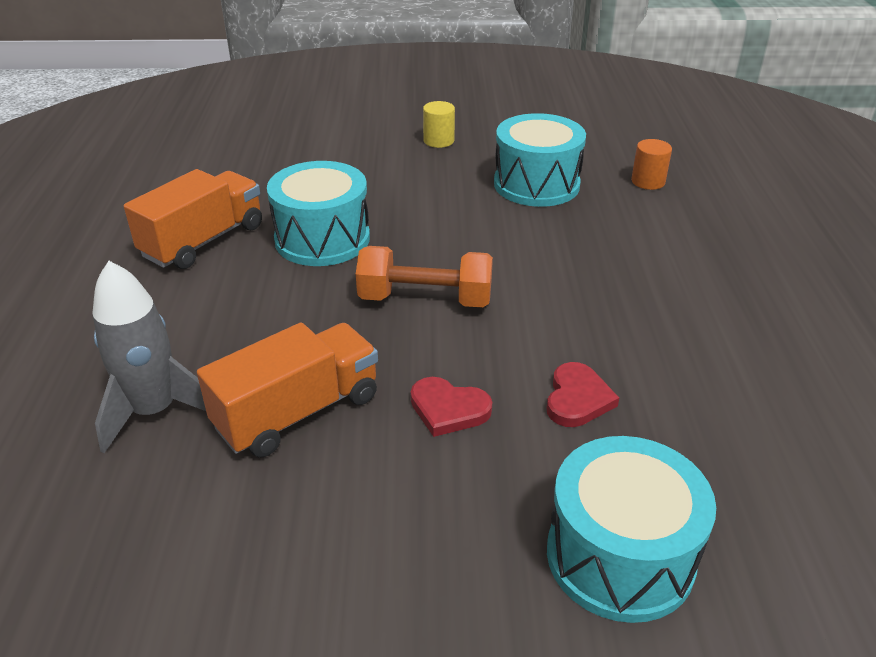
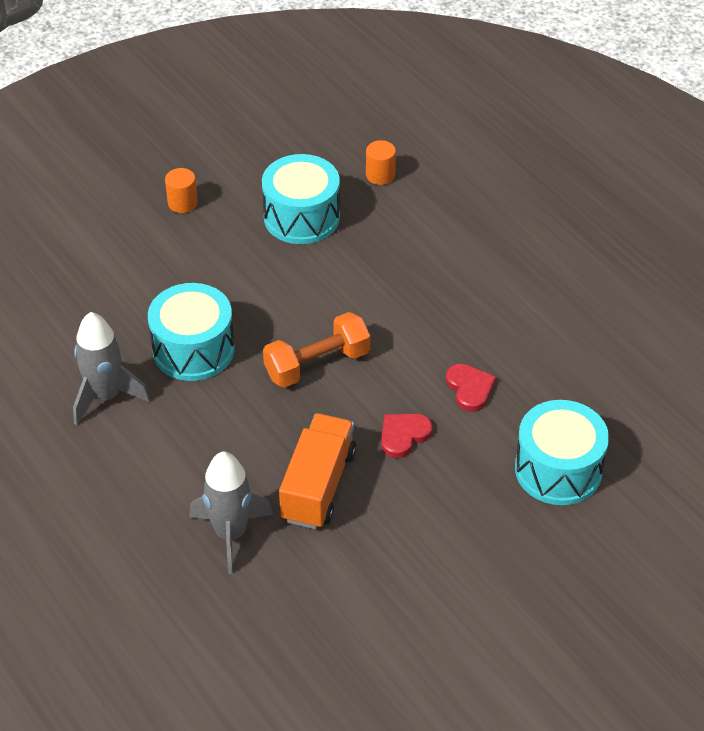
camera: 35 degrees left, 10 degrees up
orange truck [124,169,262,269] -> grey rocket [73,312,150,425]
red heart [411,377,492,437] -> red heart turned 150 degrees clockwise [381,414,433,458]
yellow cylinder [423,101,455,148] -> orange cylinder [165,168,198,213]

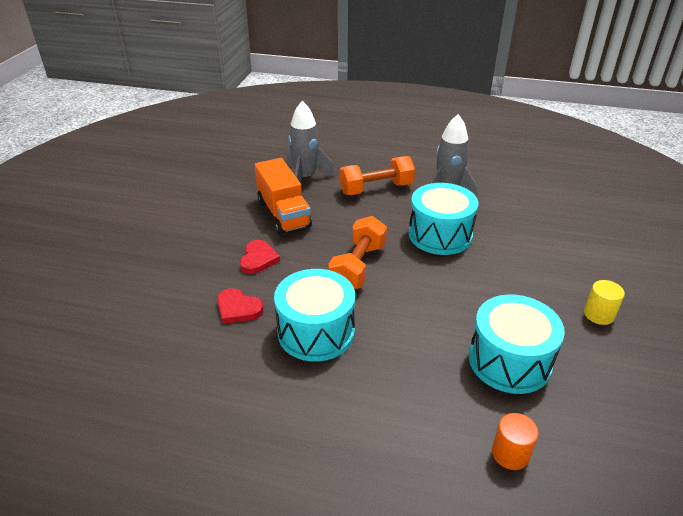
camera: 140 degrees right, 10 degrees down
orange cylinder [165,168,198,213] -> yellow cylinder [584,280,625,325]
turquoise drum [515,400,609,505] -> turquoise drum moved to [274,269,355,362]
none -> orange dumbbell [340,156,415,195]

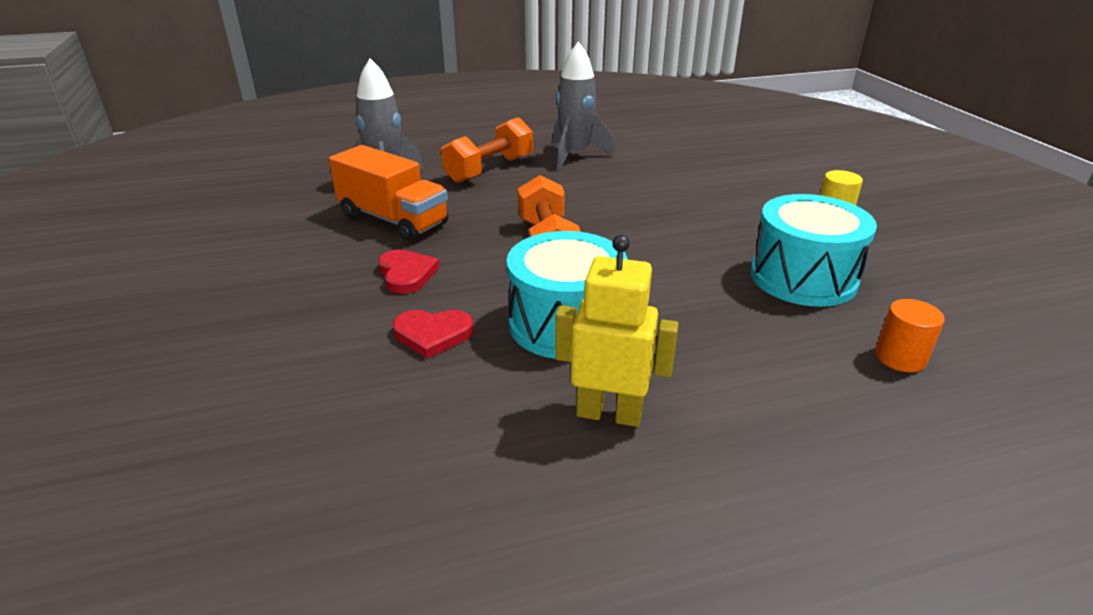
camera: 30 degrees left, 5 degrees down
turquoise drum [409,183,479,255] -> none
none -> yellow robot [555,235,679,427]

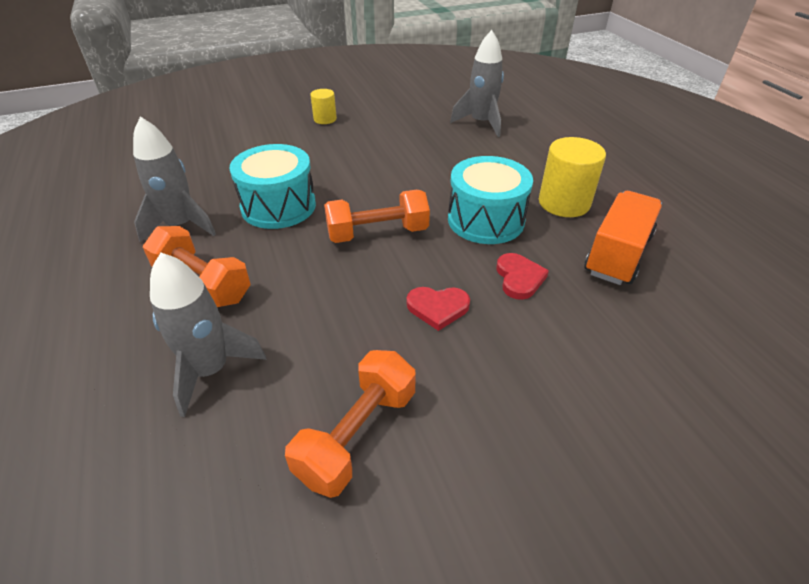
camera: 95 degrees left, 10 degrees up
orange truck [329,145,449,241] -> orange truck moved to [584,191,662,285]
red heart [378,249,439,294] -> red heart turned 150 degrees counterclockwise [407,287,470,331]
yellow robot [555,235,679,427] -> yellow cylinder [539,137,606,217]
turquoise drum [750,194,877,307] -> turquoise drum moved to [229,144,316,229]
orange cylinder [875,299,945,372] -> grey rocket [450,30,504,137]
none -> orange dumbbell [285,350,416,498]

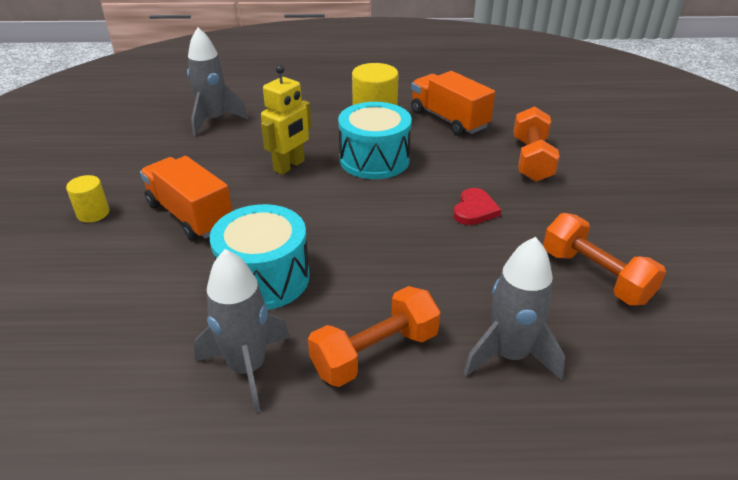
camera: 70 degrees left, 5 degrees down
orange dumbbell [324,190,430,243] -> orange dumbbell moved to [514,106,560,182]
red heart [496,253,549,300] -> none
none -> orange truck [140,156,232,240]
none -> yellow robot [261,65,311,175]

